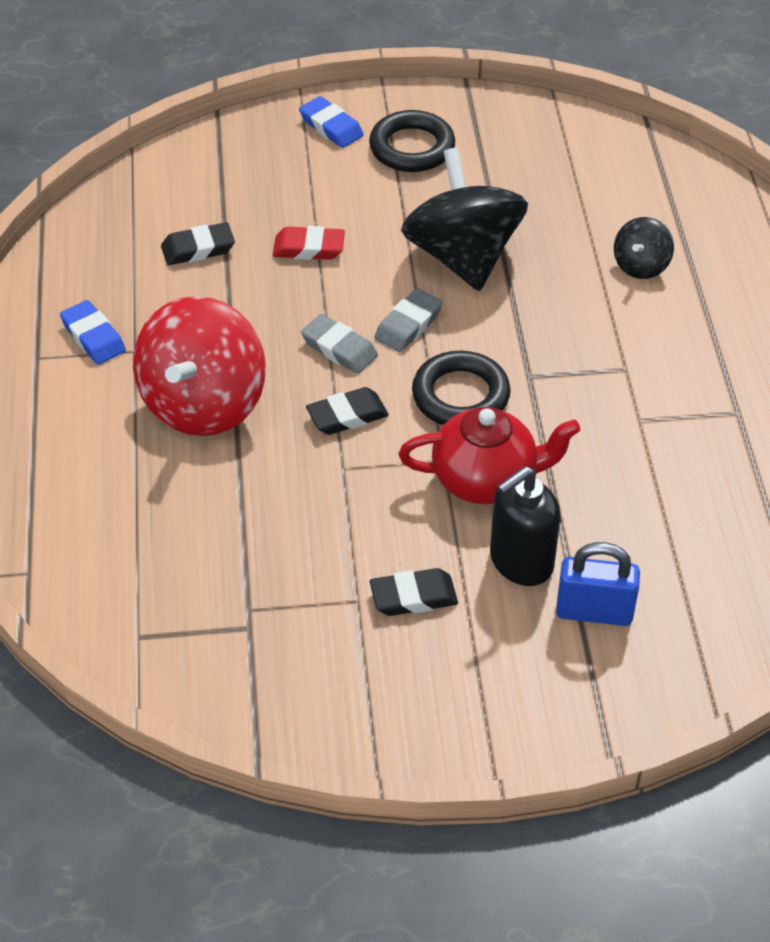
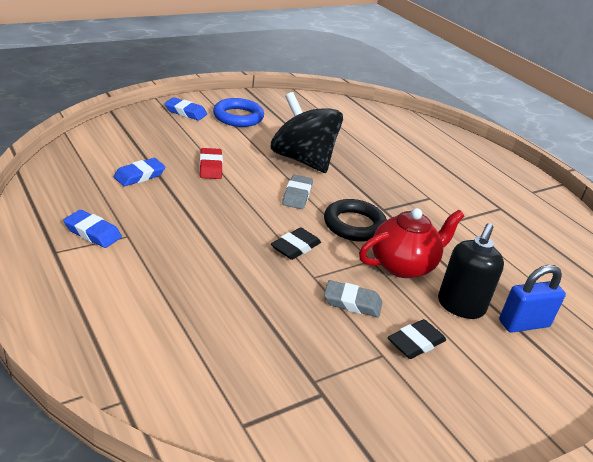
camera: 30 degrees left, 15 degrees down
red spinning top [133,296,266,436] -> none
black eraser [161,222,235,265] -> blue eraser [114,158,166,186]
red eraser [273,226,345,260] -> red eraser turned 75 degrees counterclockwise [199,148,223,179]
grey eraser [301,314,378,374] -> grey eraser moved to [324,280,382,317]
black ring [369,110,455,172] -> blue ring [213,98,264,127]
black spinning top [614,217,674,279] -> none

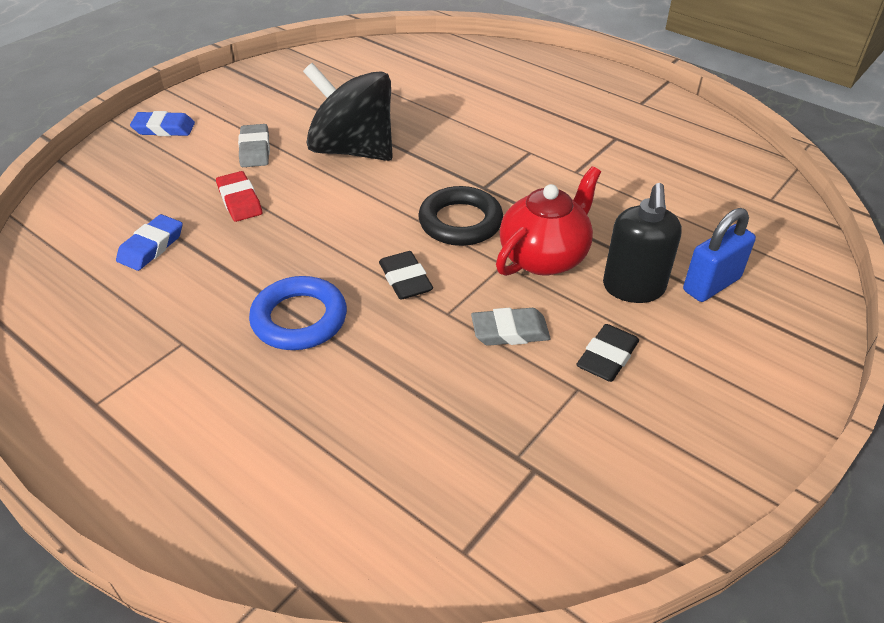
camera: 15 degrees left, 10 degrees up
blue eraser [63,210,122,248] -> none
blue ring [213,98,264,127] -> blue ring moved to [249,276,347,350]
black eraser [271,228,321,260] -> black eraser turned 45 degrees counterclockwise [379,251,433,299]
grey eraser [282,175,313,209] -> grey eraser moved to [238,124,270,167]

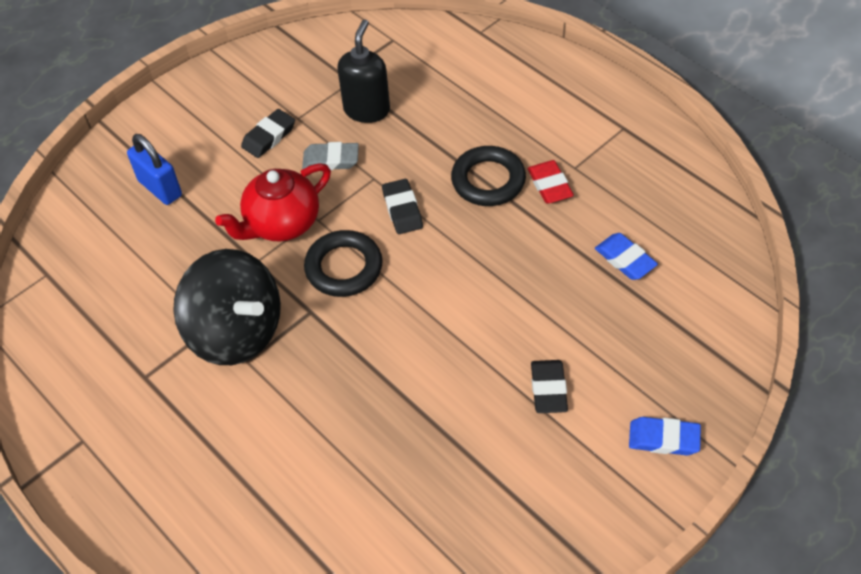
camera: 170 degrees left, 10 degrees up
blue eraser [116,214,183,271] -> blue eraser turned 75 degrees counterclockwise [595,233,658,280]
red eraser [216,171,262,222] -> red eraser moved to [527,160,574,204]
grey eraser [238,124,270,167] -> black eraser [531,360,568,413]
blue ring [249,276,347,350] -> black ring [451,146,526,206]
black spinning top [303,63,393,161] -> black spinning top moved to [173,249,281,365]
black soap dispenser [603,183,682,303] -> black soap dispenser moved to [337,19,390,123]
blue padlock [683,208,756,302] -> blue padlock turned 75 degrees clockwise [127,134,182,205]

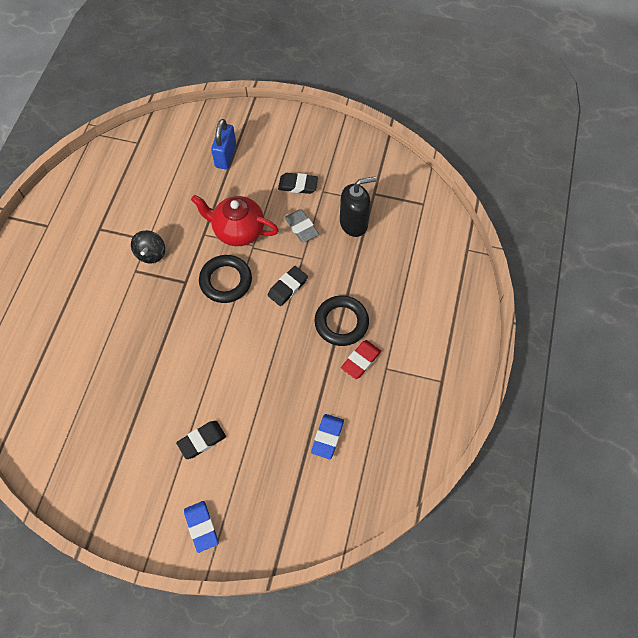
camera: 55 degrees right, 10 degrees up
black spinning top [173,249,281,365] -> black spinning top [131,230,165,263], size x0.48

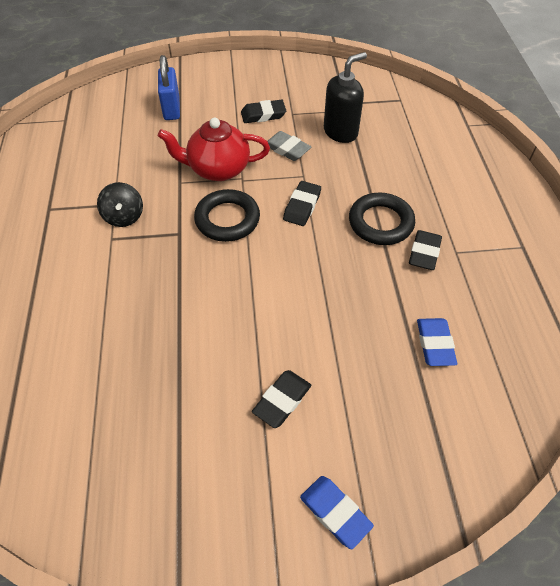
camera: 20 degrees left, 10 degrees down
red eraser [341,340,381,379] -> black eraser [409,230,442,270]

